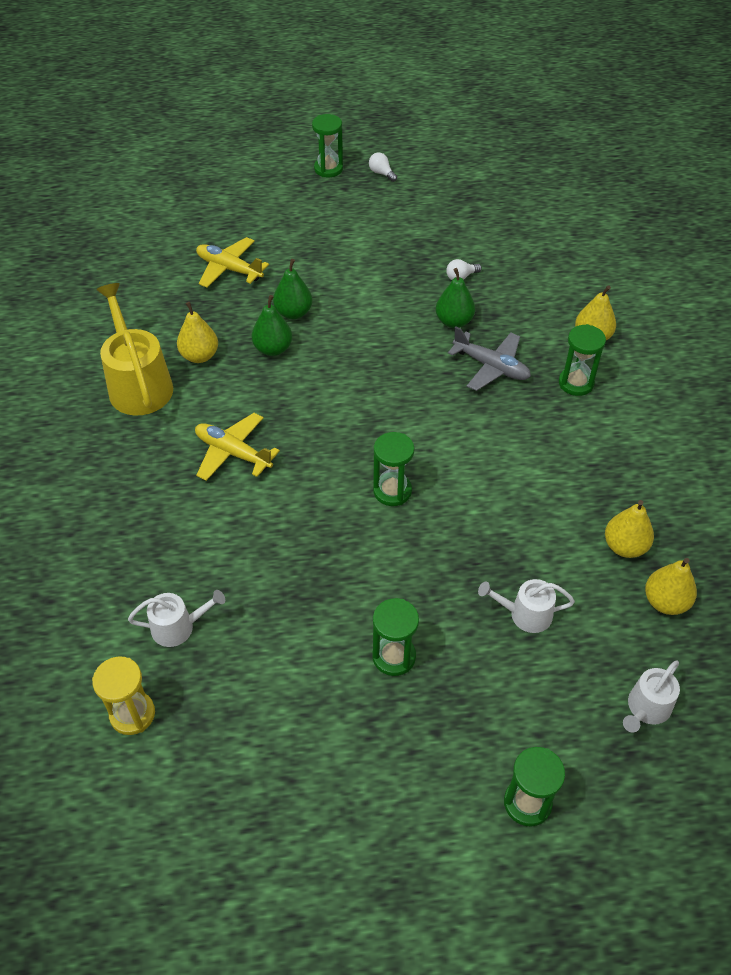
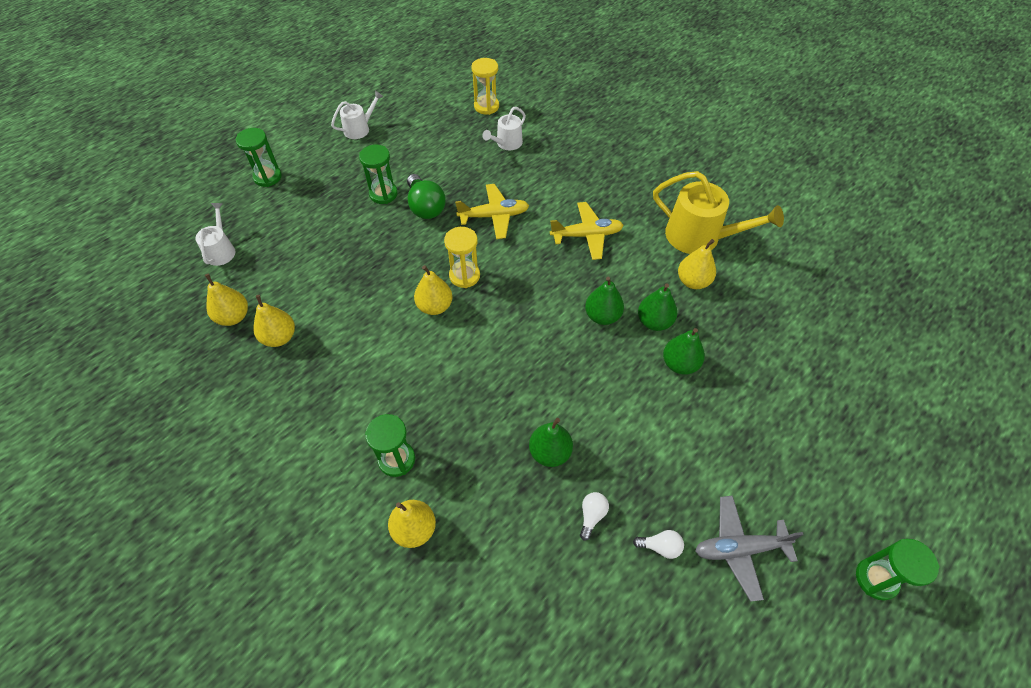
camera: 140 degrees right, 5 degrees up
yellow plane [196,237,269,288] -> yellow plane moved to [455,184,529,239]
white light bulb [369,153,397,182] -> white light bulb moved to [633,530,684,559]
green hourglass [373,432,414,506] -> yellow hourglass [444,227,480,288]
grey plane [448,326,531,391] -> grey plane moved to [695,496,803,602]
white watering can [478,579,575,633] -> white watering can moved to [331,91,383,139]
none -> green light bulb [407,174,446,219]
none -> yellow pear [414,265,453,315]
none -> green pear [585,277,624,325]

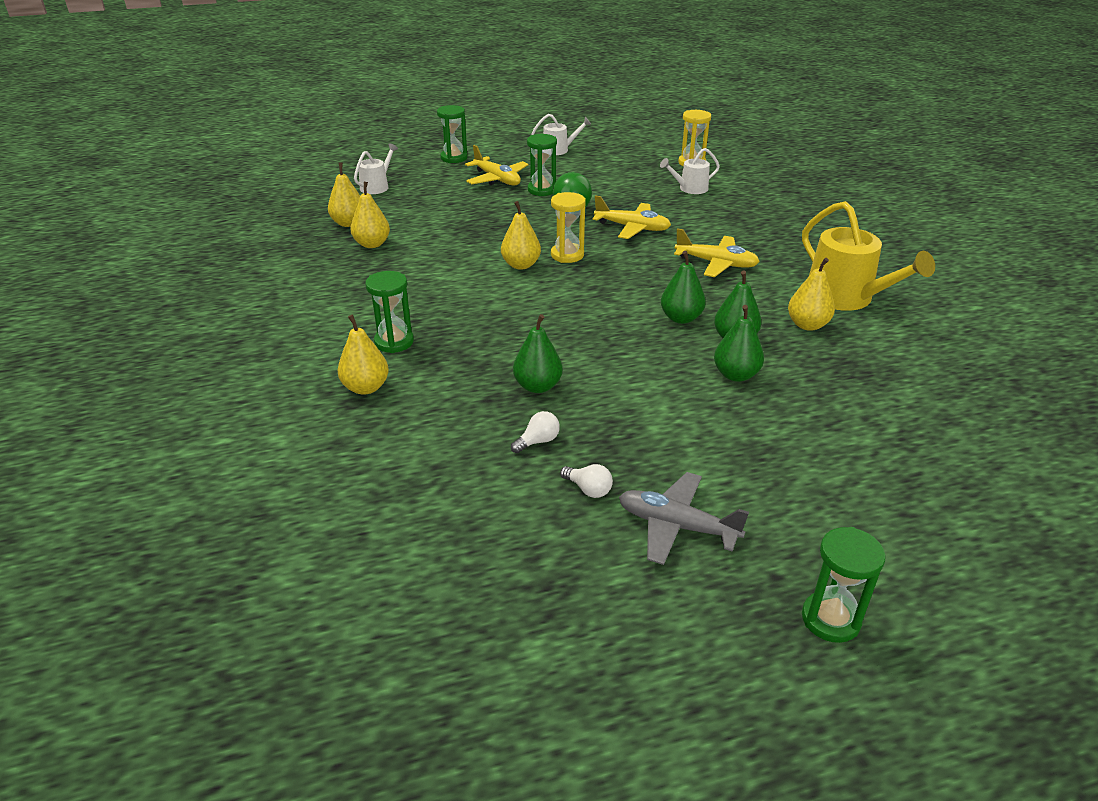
camera: 30 degrees right, 20 degrees down
none -> yellow plane [465,145,528,185]

